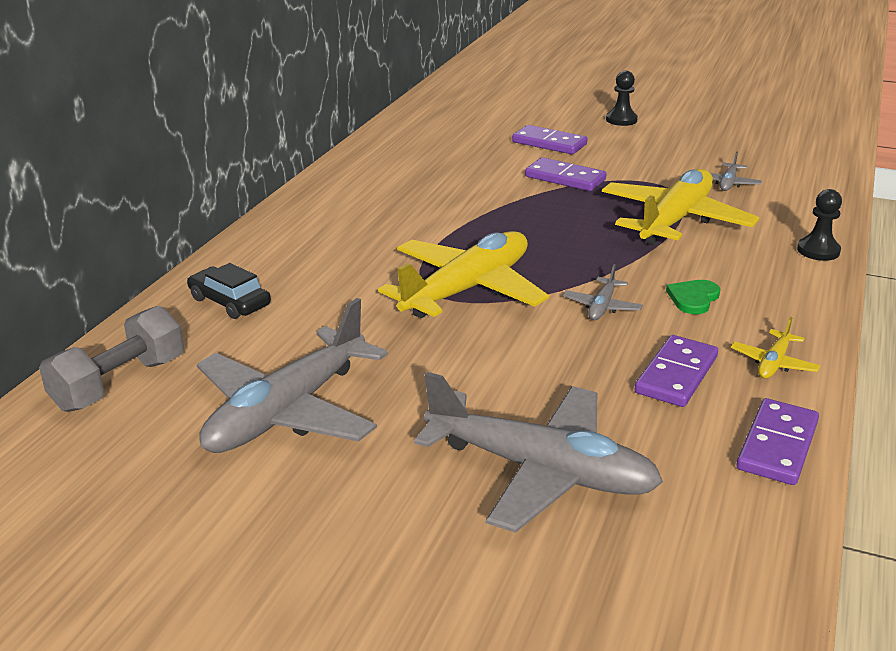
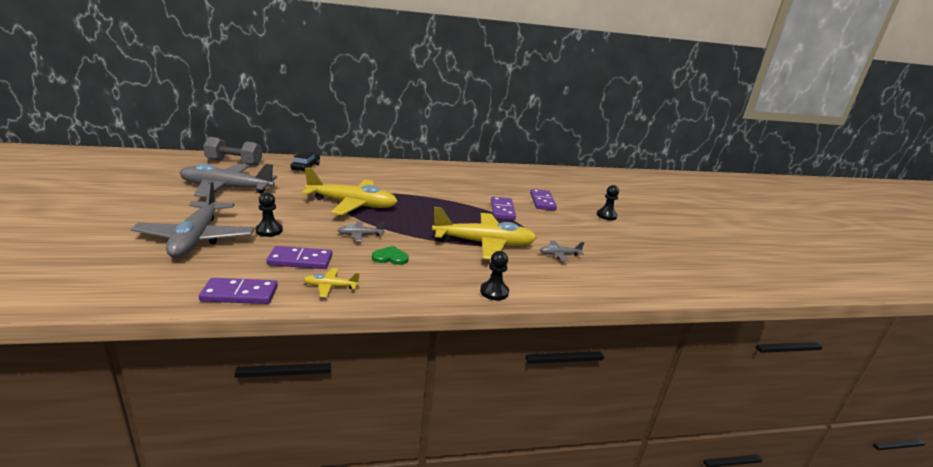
camera: 55 degrees right, 5 degrees down
none -> black pawn [255,192,283,237]

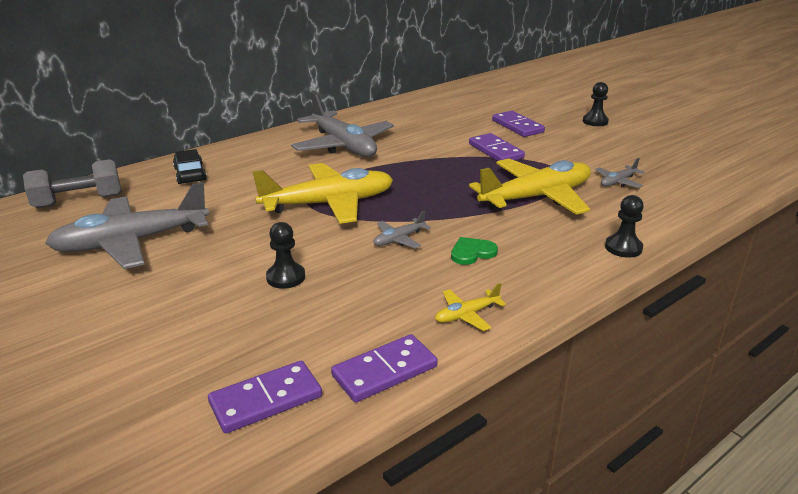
camera: 25 degrees left, 5 degrees up
grey plane [131,181,255,258] -> grey plane moved to [291,92,394,157]
purple domino [266,246,332,269] -> purple domino moved to [208,361,322,433]

